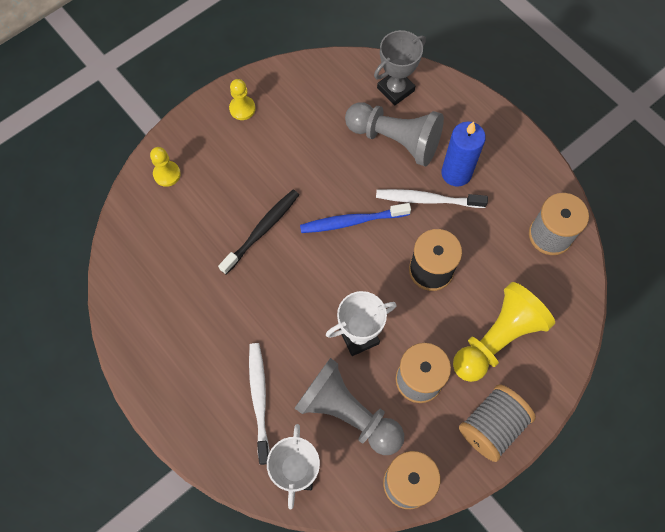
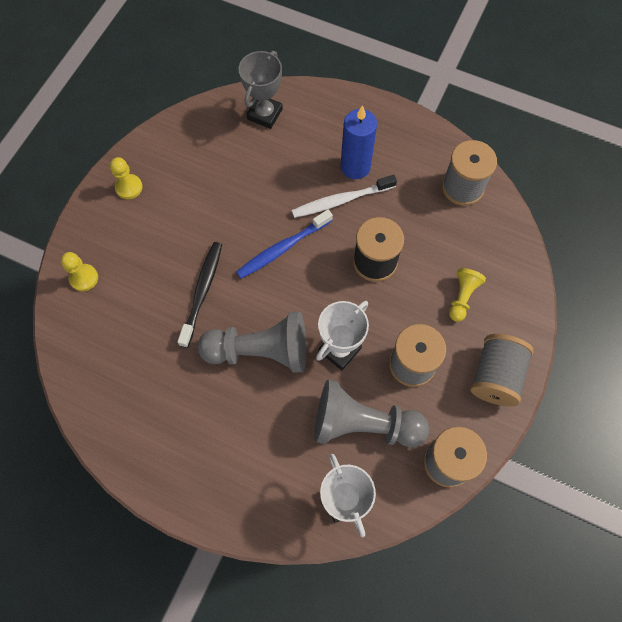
camera: 25 degrees left, 0 degrees up
white toothbrush [249,343,270,465] -> none
grey pawn [345,103,444,167] -> grey pawn moved to [197,311,306,373]
yellow pawn [453,282,555,382] -> yellow pawn [449,268,486,322], size x0.50

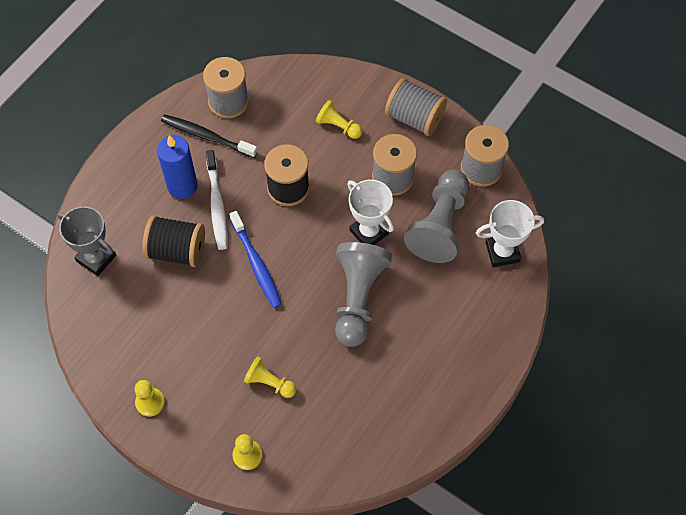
camera: 80 degrees left, 5 degrees down
black toothbrush [177,242,222,348] -> black toothbrush moved to [161,114,258,158]
none -> black spool [142,215,205,267]
none -> yellow pawn [244,356,296,398]

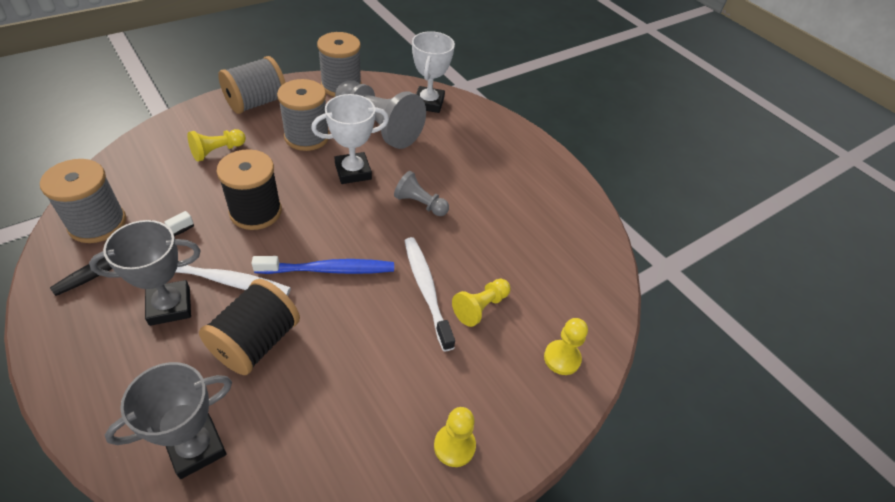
camera: 75 degrees left, 15 degrees down
blue candle [157,135,198,199] -> grey trophy [89,220,201,326]
grey pawn [335,242,392,347] -> grey pawn [394,171,449,216], size x0.50
none -> white toothbrush [404,237,455,351]

